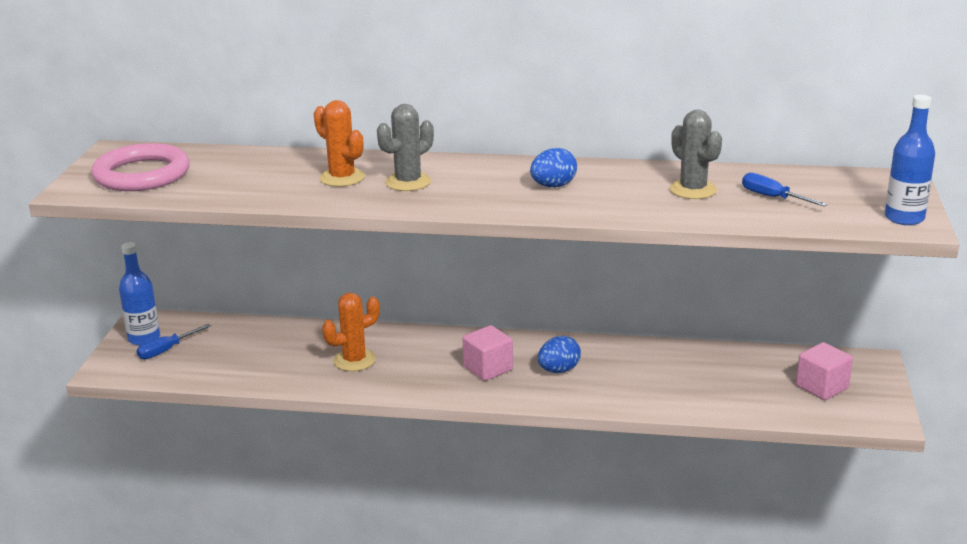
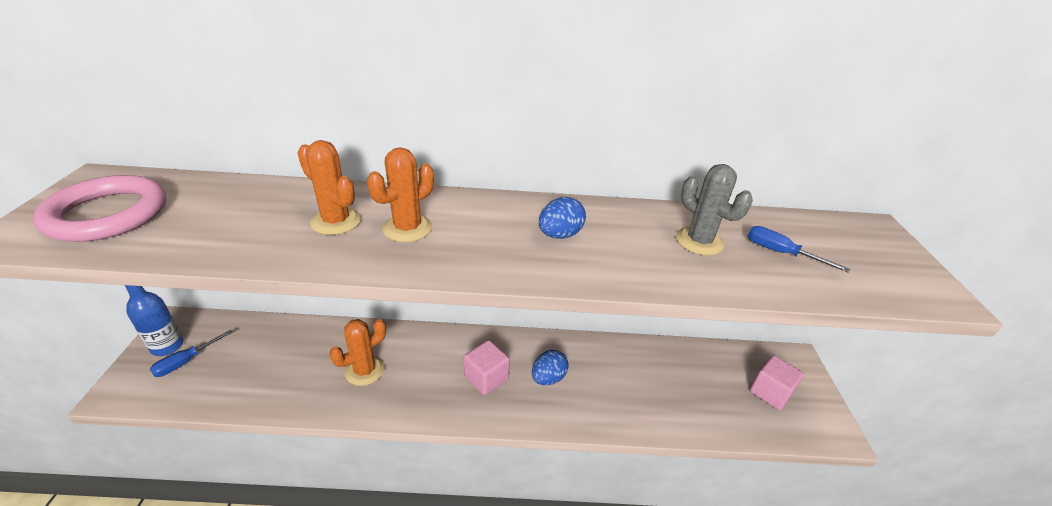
camera: 10 degrees left, 10 degrees up
grey cactus [377,104,434,191] -> orange cactus [367,147,434,242]
blue bottle [885,95,935,225] -> none

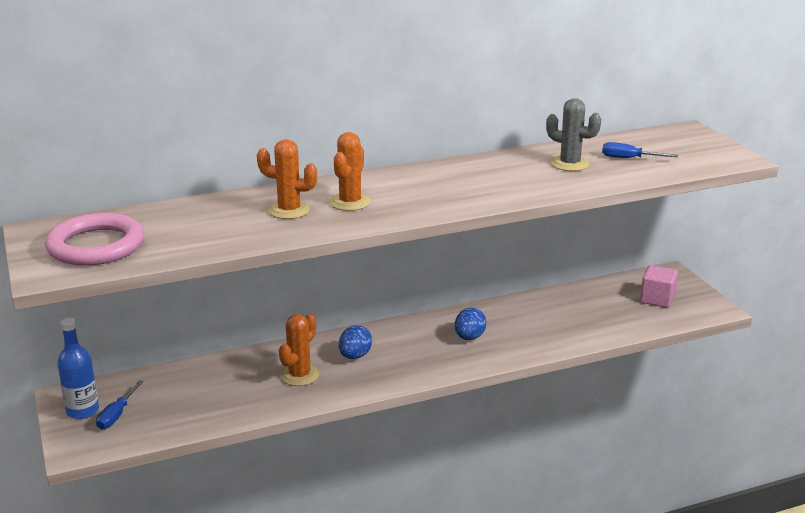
camera: 20 degrees left, 10 degrees down
pink cube [464,340,510,395] -> none
blue egg [539,197,586,239] -> blue egg moved to [339,325,372,359]

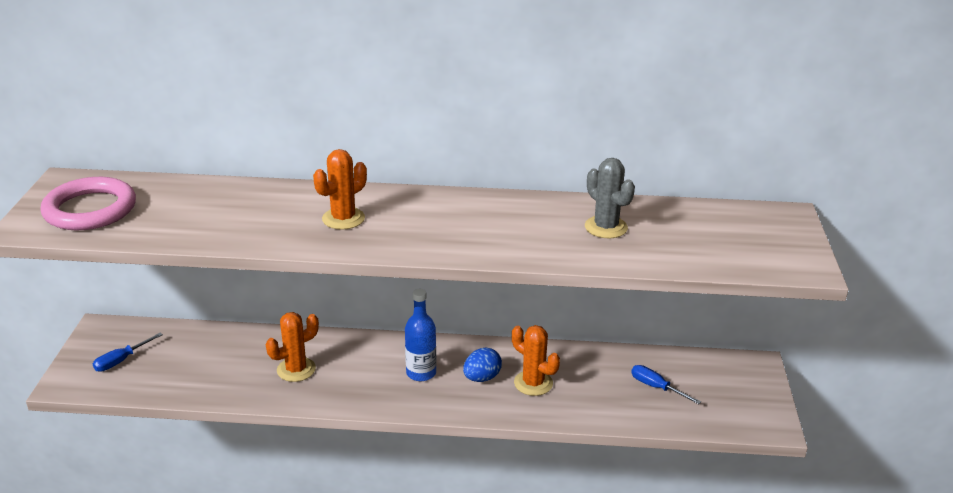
camera: 25 degrees right, 5 degrees up
blue bottle [58,318,99,419] -> blue bottle moved to [405,289,436,381]
orange cactus [257,139,317,219] -> orange cactus moved to [512,325,560,396]
blue egg [339,325,372,359] -> none
blue screwdriver [602,142,678,158] -> blue screwdriver moved to [631,365,701,404]
pink cube [640,265,678,308] -> none

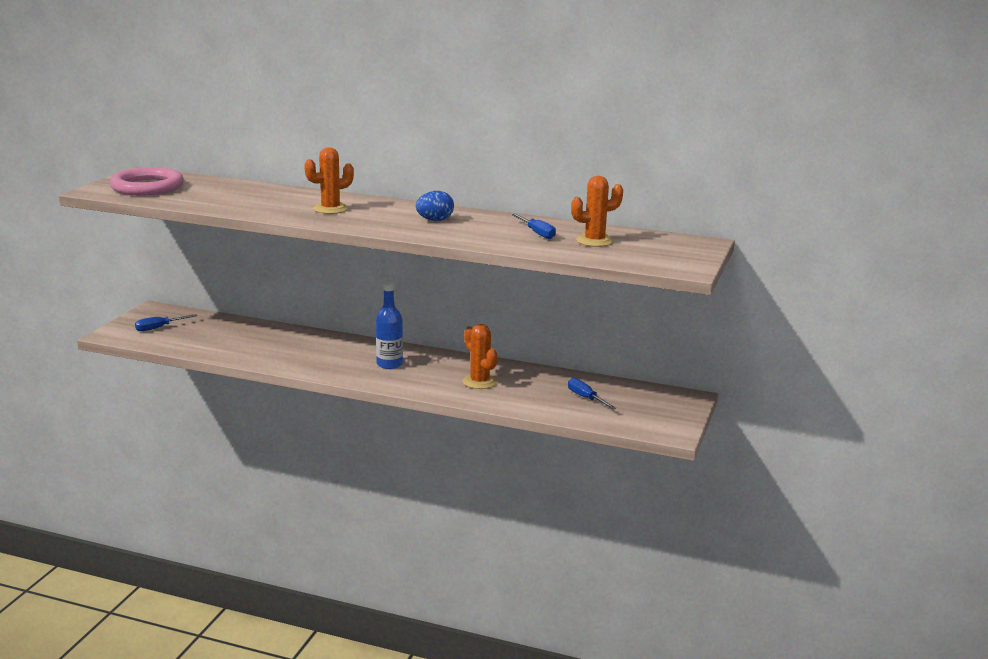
camera: 15 degrees right, 10 degrees down
orange cactus [266,312,319,382] -> orange cactus moved to [571,176,623,247]
blue egg [463,348,502,382] -> blue egg moved to [416,191,454,221]
grey cactus [585,158,635,238] -> blue screwdriver [512,214,556,239]

